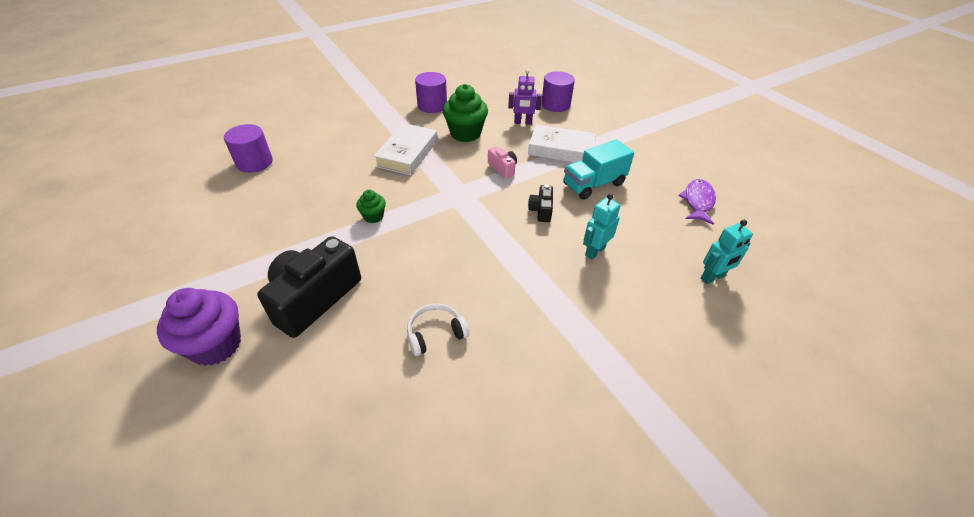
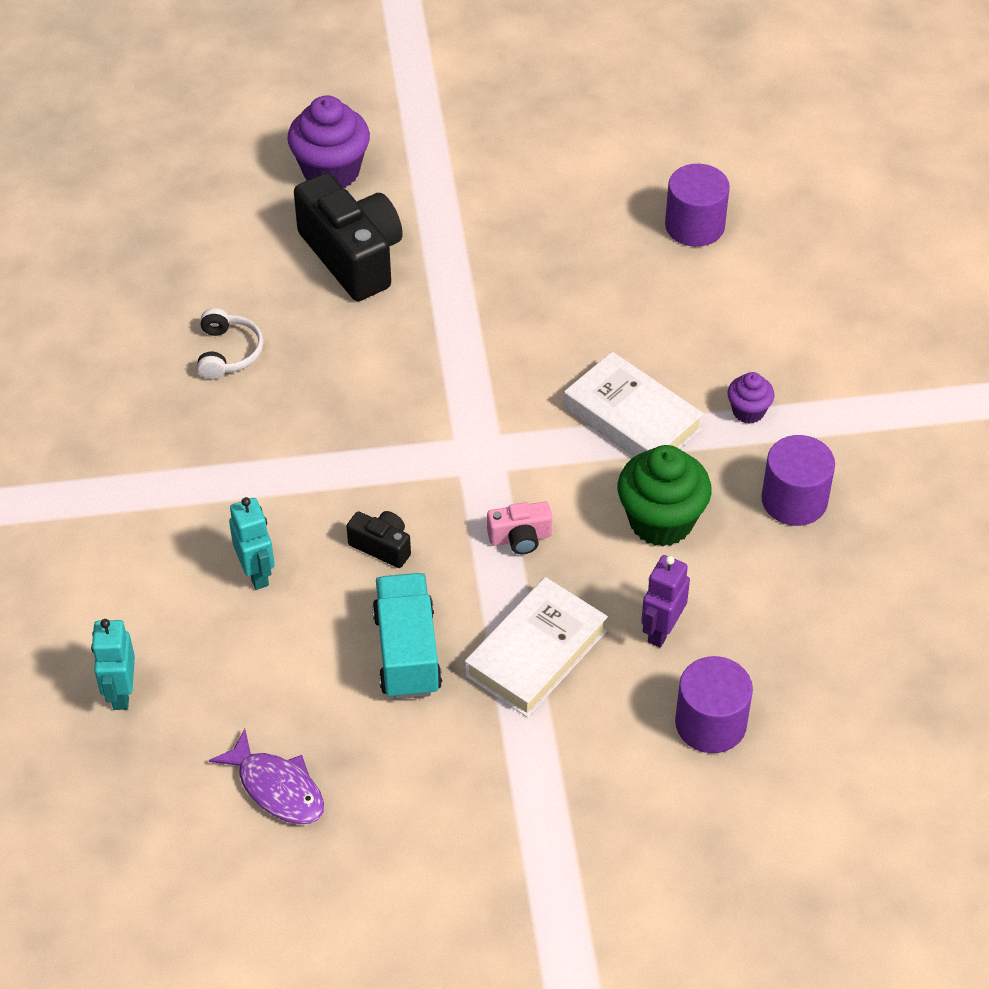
camera: 115 degrees right, 5 degrees up
green cupcake [356,190,386,223] -> none
none -> purple cupcake [728,372,774,424]

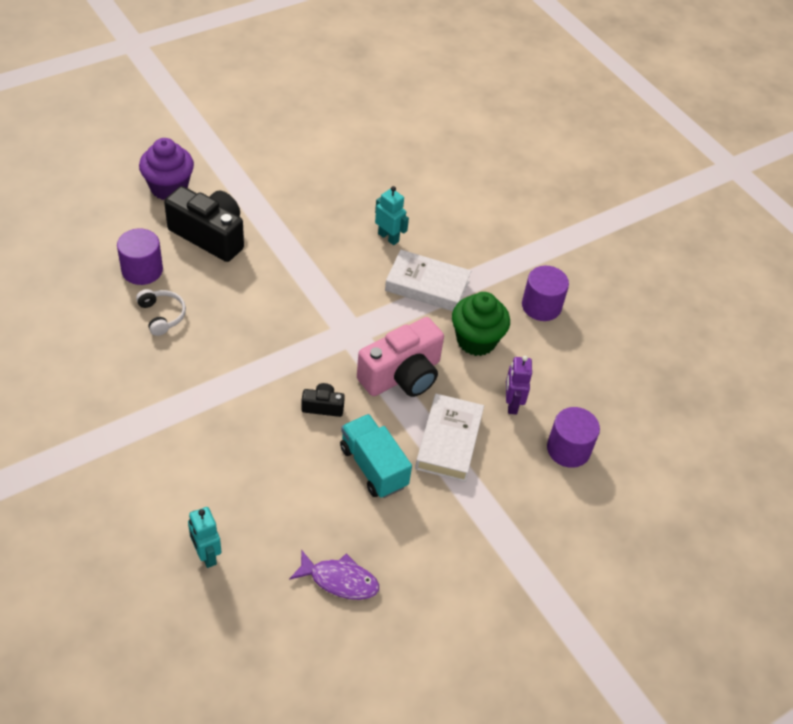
camera: 30 degrees left, 0 degrees up
turquoise robot [229,497,275,590] -> turquoise robot moved to [375,186,409,245]
pink camera [487,502,552,555] -> pink camera [357,317,444,397], size x2.14
purple cylinder [665,164,730,247] -> purple cylinder moved to [117,228,163,285]
purple cupcake [728,372,774,424] -> none

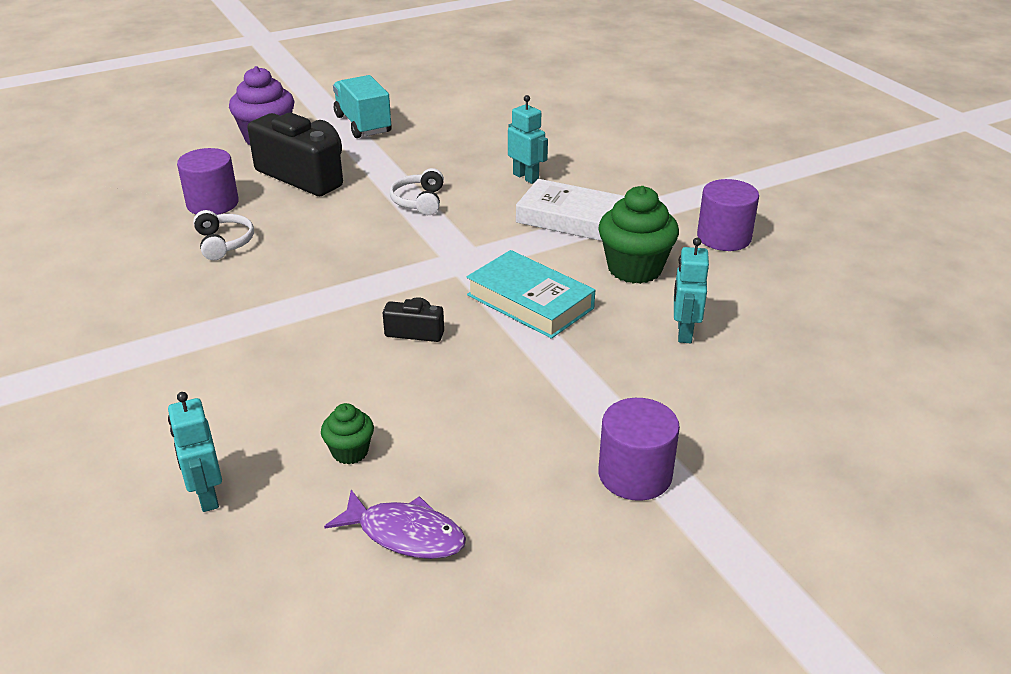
camera: 10 degrees right, 15 degrees down
turquoise truck [340,414,412,498] -> turquoise truck moved to [333,75,391,138]
pink camera [357,317,444,397] -> turquoise book [467,250,595,339]
white book [415,394,484,482] -> none
purple robot [506,356,532,415] -> turquoise robot [674,238,709,343]
purple cylinder [547,407,600,468] -> purple cylinder moved to [598,398,680,501]
none -> green cupcake [321,403,374,465]
none -> white headphones [390,168,444,215]

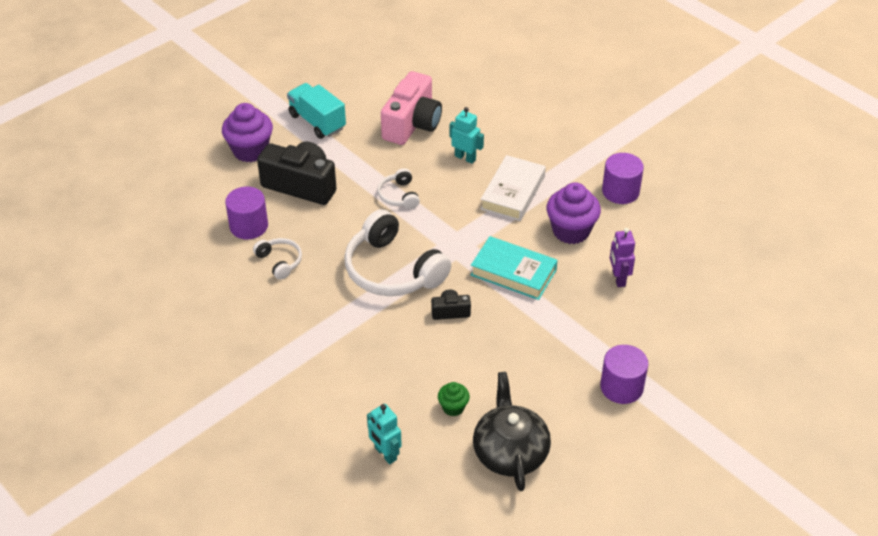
camera: 15 degrees left, 10 degrees up
purple fish [324,490,466,559] -> black teapot [473,372,551,491]
white book [516,179,625,241] -> white book turned 75 degrees counterclockwise [480,155,546,221]
green cupcake [598,186,679,284] -> purple cupcake [546,182,601,244]
turquoise robot [674,238,709,343] -> purple robot [610,228,635,287]
none -> white headphones [344,209,451,296]
none -> pink camera [381,71,442,145]

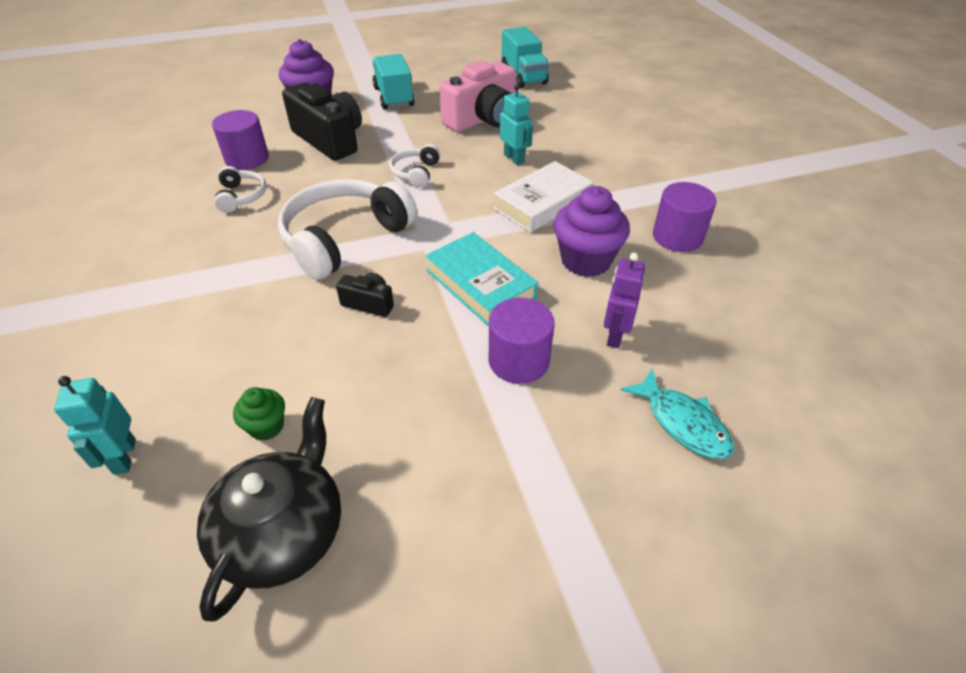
camera: 25 degrees right, 0 degrees up
white headphones [344,209,451,296] -> white headphones turned 60 degrees clockwise [278,179,417,280]
purple cylinder [600,345,648,404] -> purple cylinder moved to [489,298,555,384]
none -> turquoise truck [502,27,549,88]
none -> turquoise fish [621,369,734,459]

